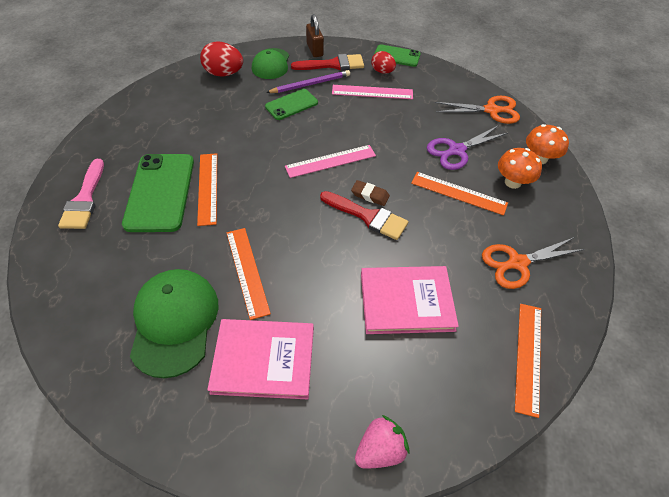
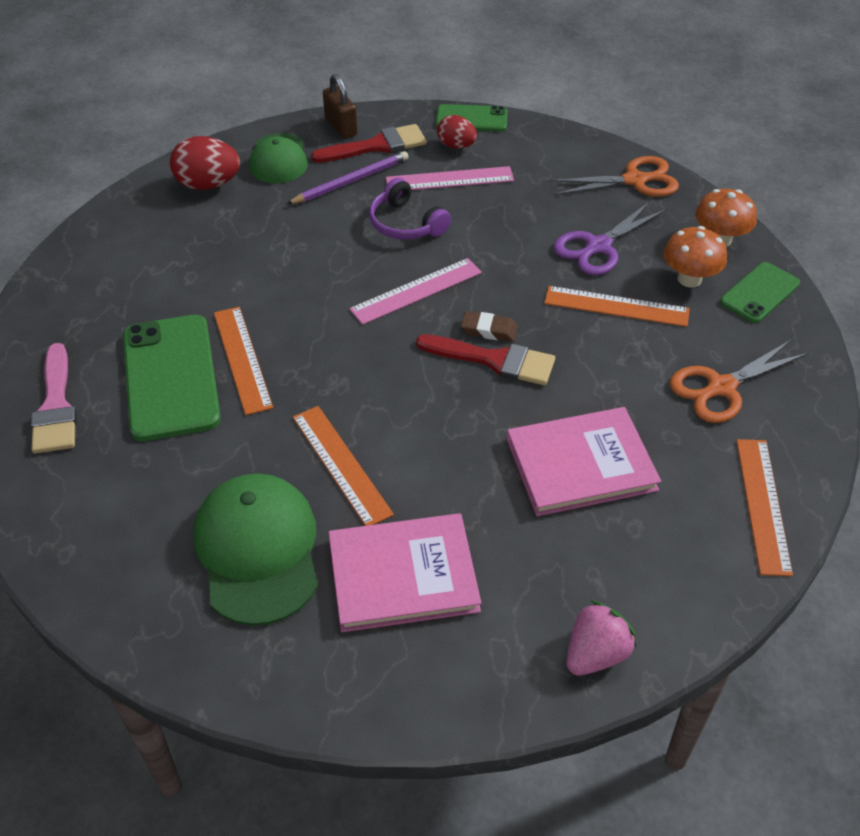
camera: 10 degrees left, 5 degrees down
green phone [265,89,318,120] -> green phone moved to [720,262,800,323]
none -> purple headphones [369,178,451,240]

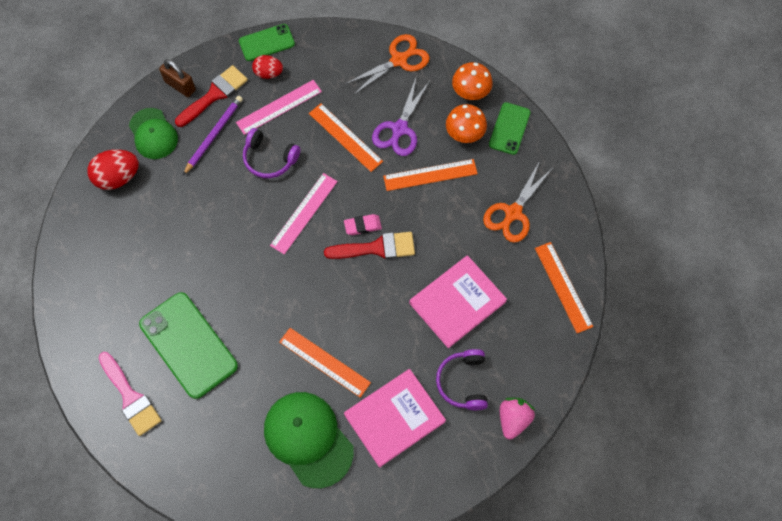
camera: 25 degrees left, 20 degrees up
orange ruler [214,307,273,415] -> orange ruler moved to [309,103,383,172]
brown eraser [461,311,518,342] -> pink eraser [344,214,382,235]
none -> purple headphones [436,349,488,410]

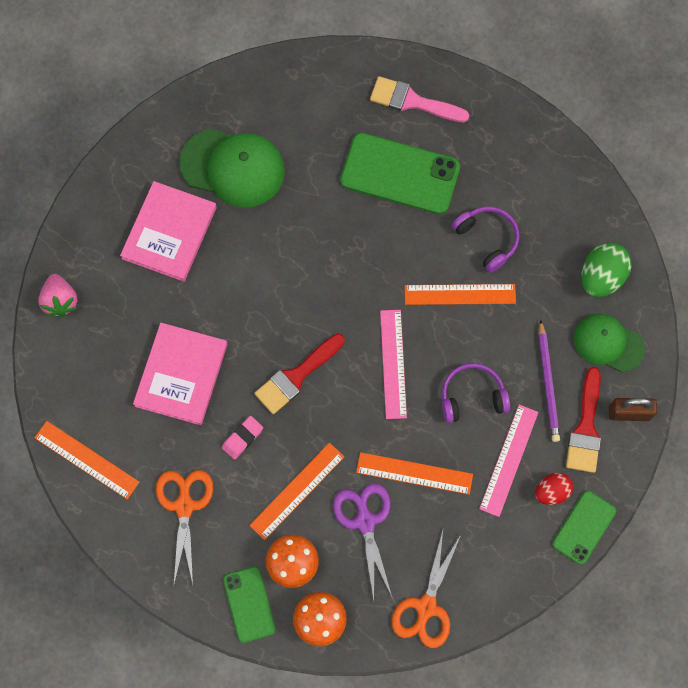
camera: 145 degrees right, 5 degrees up
red egg [87,149,139,190] -> green egg [581,243,631,297]
orange ruler [279,328,371,398] -> orange ruler moved to [405,284,516,305]
pink eraser [344,214,382,235] -> pink eraser moved to [222,416,263,460]
purple headphones [436,349,488,410] -> purple headphones moved to [452,206,519,273]

